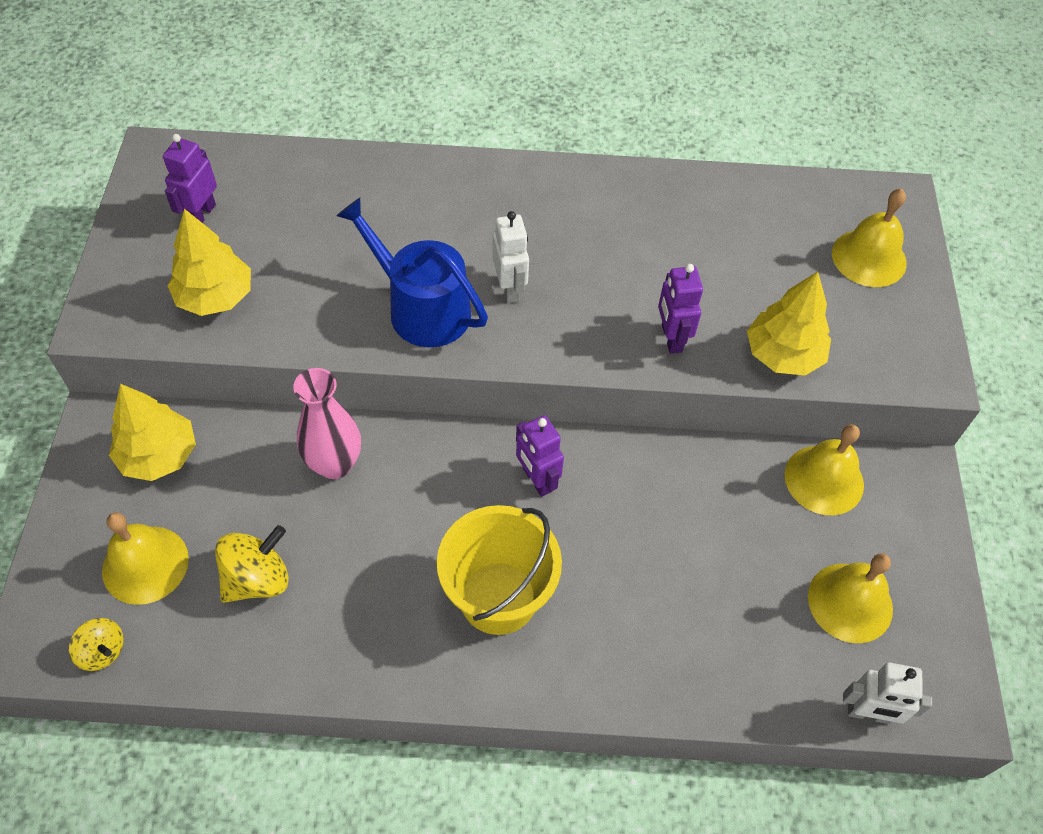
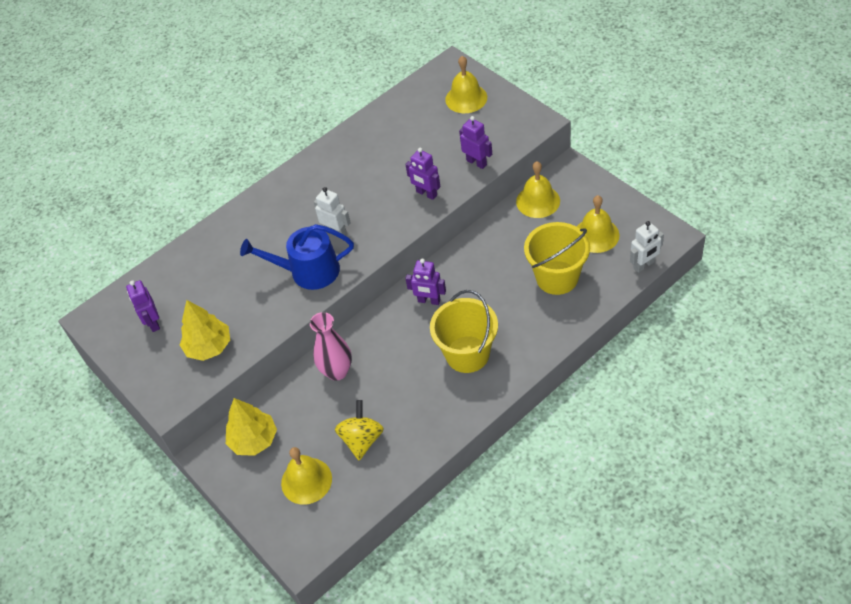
camera: 35 degrees left, 5 degrees down
yellow spinning top [69,618,124,671] -> none
yellow tree [747,272,831,376] -> purple robot [459,116,492,169]
none -> yellow bucket [524,222,590,295]

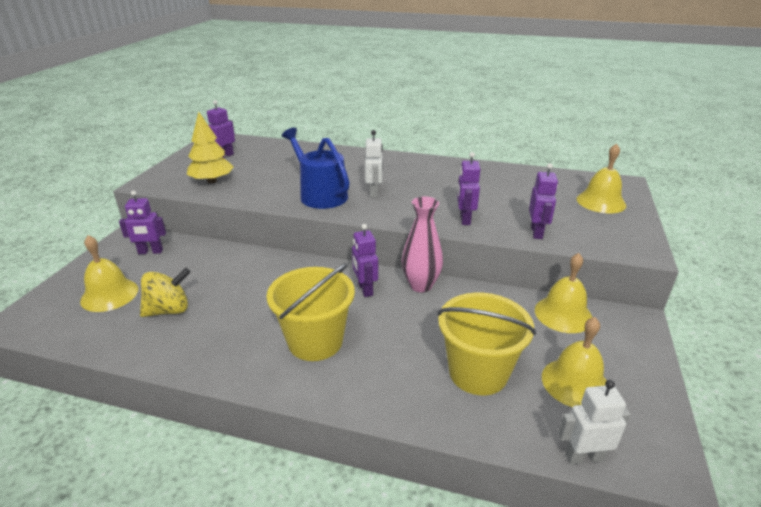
camera: 50 degrees right, 20 degrees down
yellow tree [226,398,277,456] -> purple robot [119,191,166,254]
pink vase [310,312,352,381] -> pink vase moved to [402,196,443,292]
white robot [630,221,664,273] -> white robot turned 150 degrees clockwise [558,380,631,465]

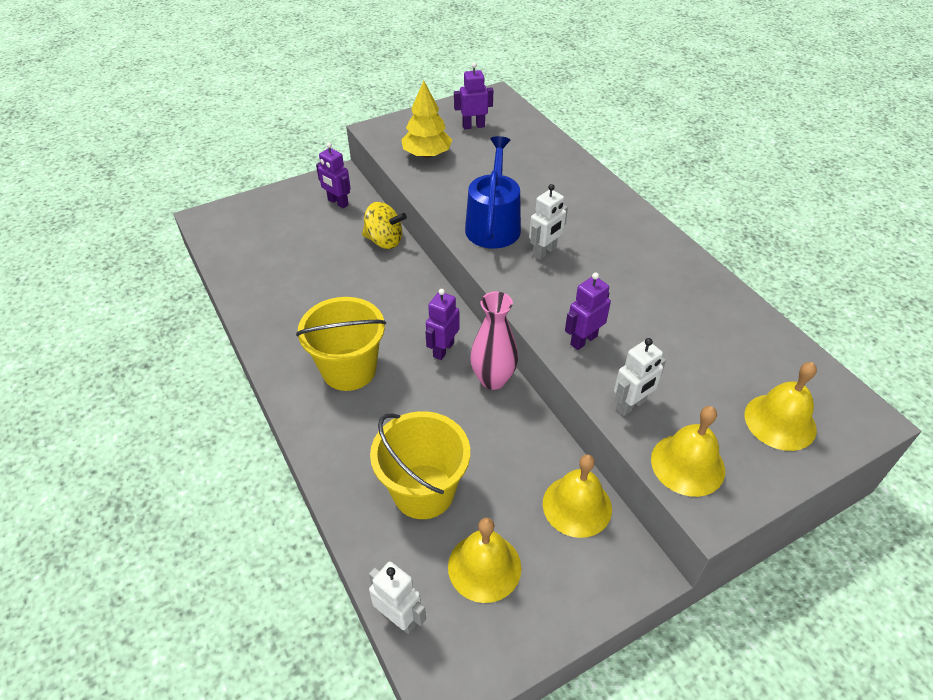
camera: 45 degrees right, 15 degrees up
yellow bell [80,235,138,312] -> yellow bell moved to [651,406,725,497]
yellow spinning top [140,268,191,317] -> yellow spinning top moved to [362,202,407,249]
purple robot [529,163,558,239] -> white robot [614,338,666,416]

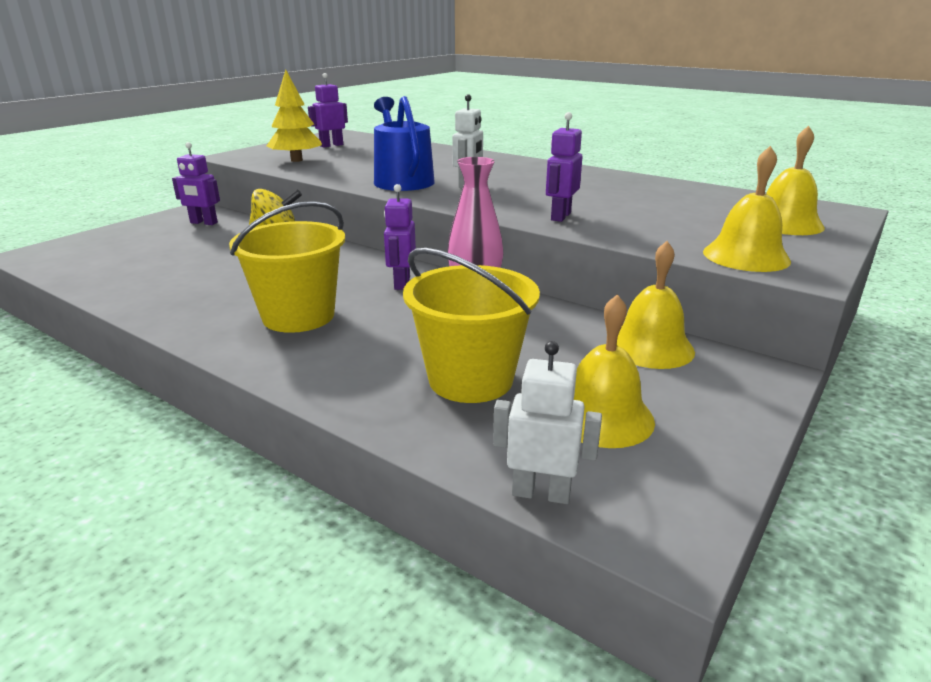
camera: 25 degrees left, 20 degrees down
white robot [614,338,666,416] -> none

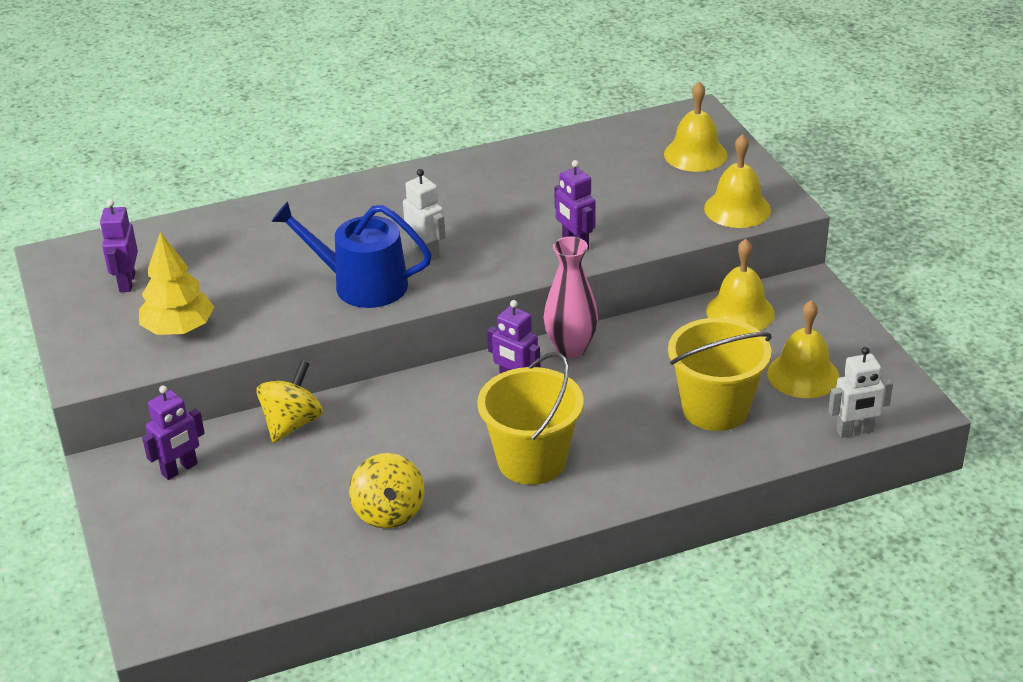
camera: 55 degrees left, 10 degrees up
white robot [493,341,602,504] -> white robot turned 150 degrees counterclockwise [828,347,893,438]
none -> yellow spinning top [349,453,425,529]

